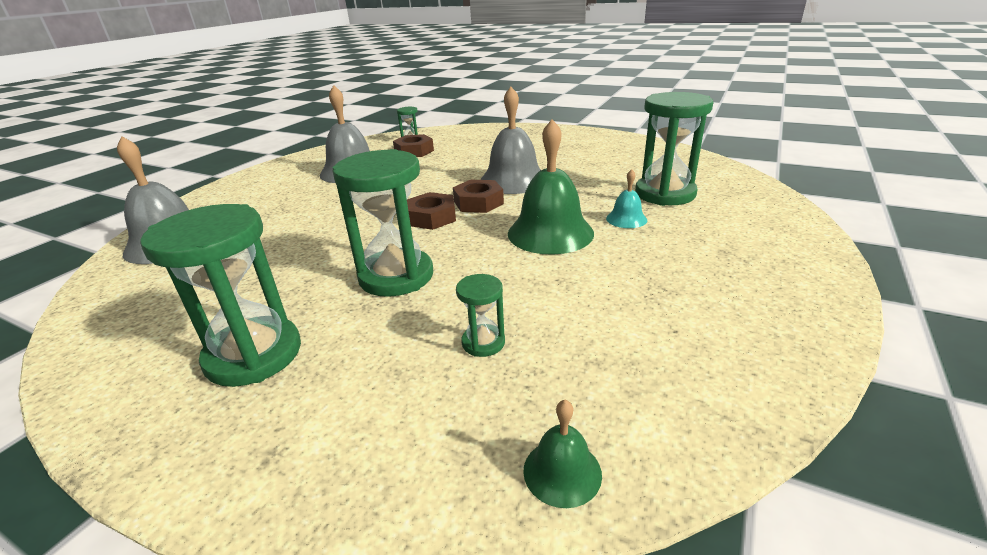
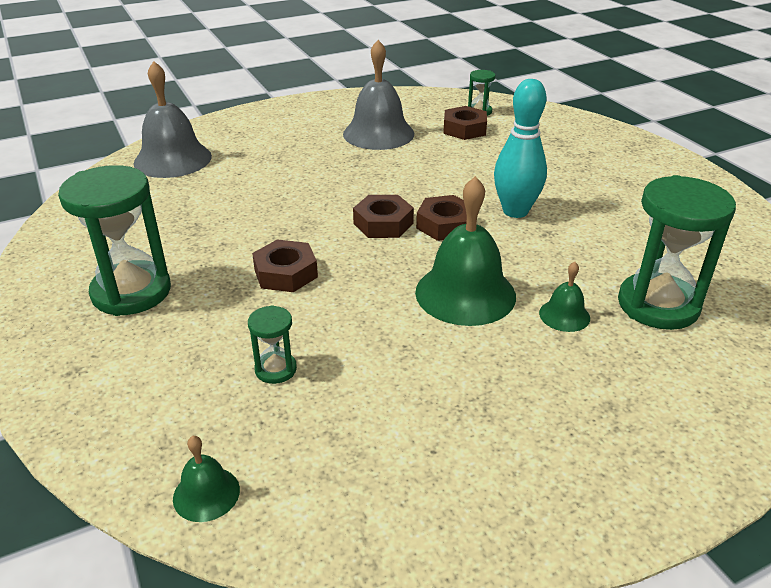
camera: 35 degrees right, 5 degrees up
green hourglass [333,149,433,297] -> brown nut [252,239,318,292]
grey bell [480,87,541,194] -> turquoise bowling pin [494,79,547,218]
turquoise bell [606,169,647,228] -> green bell [539,262,590,332]

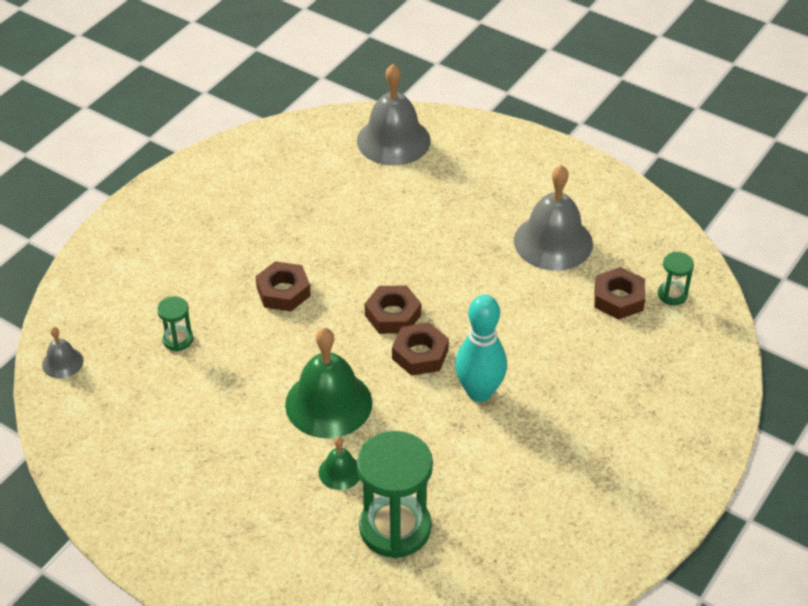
camera: 60 degrees right, 10 degrees up
green hourglass [58,165,171,316] -> none
green bell [173,436,240,522] -> grey bell [42,327,84,379]

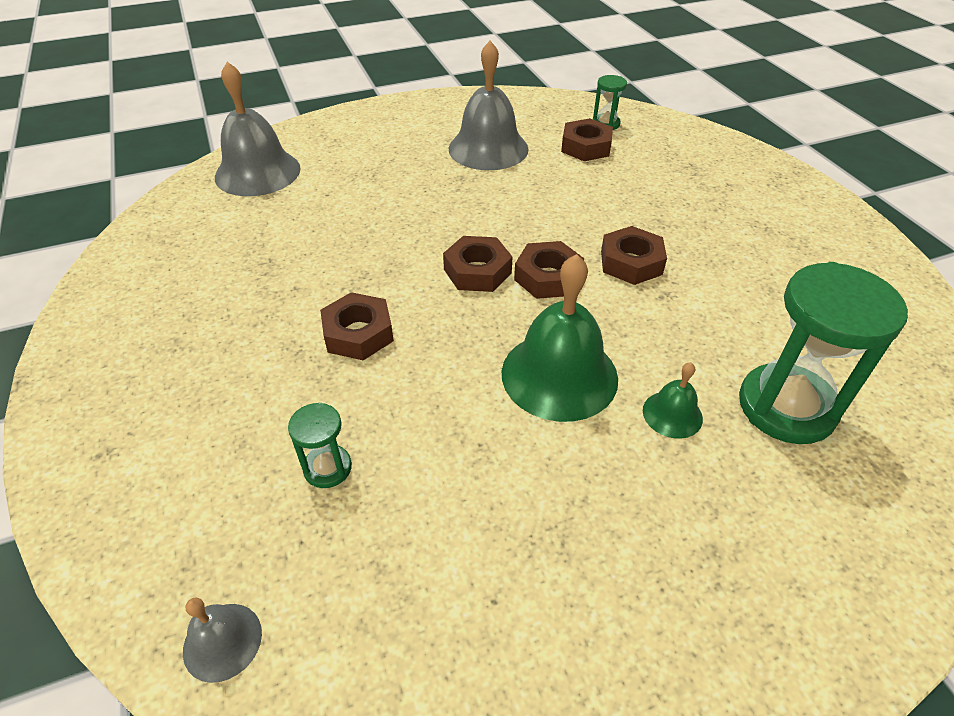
camera: 55 degrees left, 0 degrees up
turquoise bowling pin [455,295,507,402] -> brown nut [601,226,667,285]

